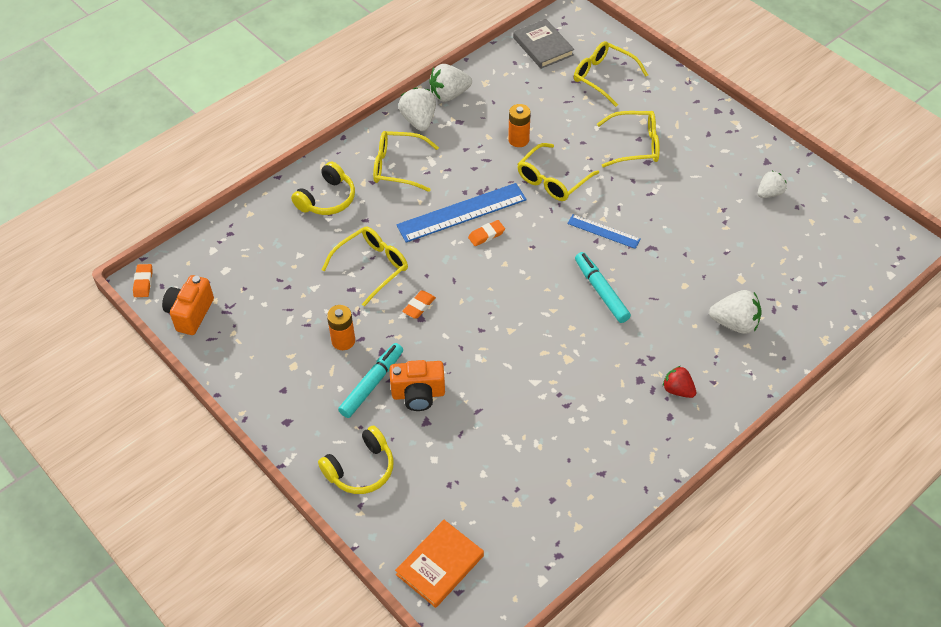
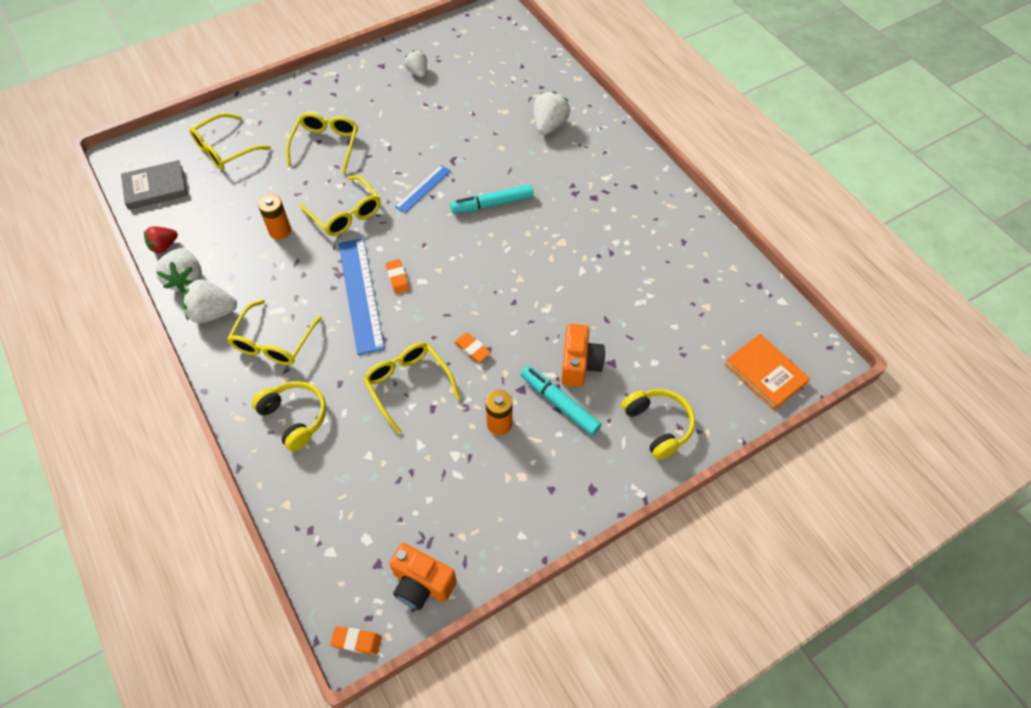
camera: 80 degrees left, 5 degrees up
red strawberry [663,366,696,398] -> red strawberry moved to [144,226,178,253]

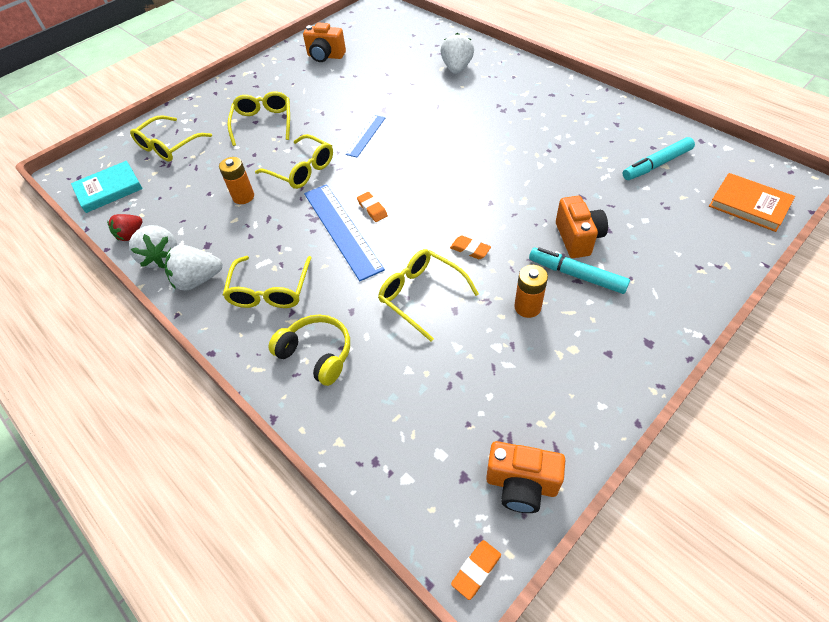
camera: 10 degrees left, 5 degrees down
grey book [121,160,188,210] -> turquoise book [71,161,143,213]
orange eraser [330,626,382,655] -> orange eraser turned 45 degrees counterclockwise [451,540,501,600]
white strawberry [404,50,427,78] -> orange camera [303,22,346,62]
turquoise marker [450,184,534,214] -> turquoise marker moved to [623,137,695,180]
yellow headphones [622,389,695,460] -> none

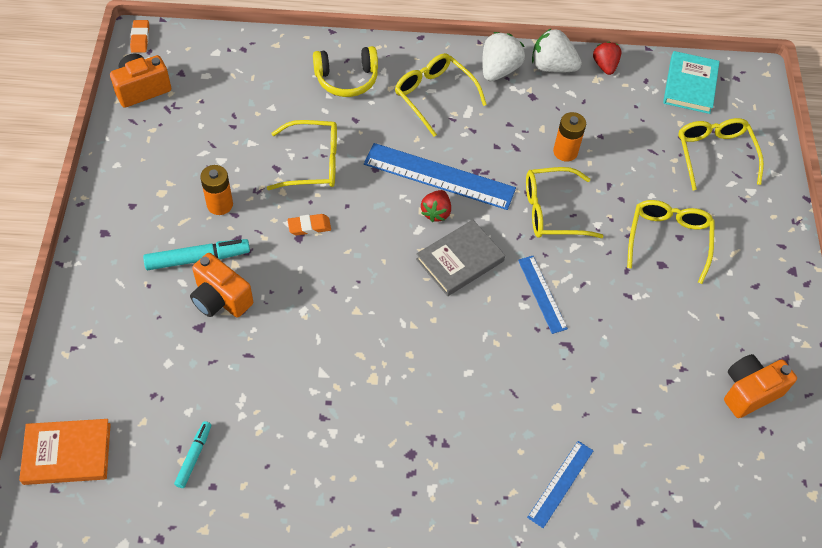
camera: 130 degrees right, 5 degrees up
yellow glasses [227,92,290,146] -> yellow glasses turned 120 degrees counterclockwise [627,200,715,284]
orange eraser [357,192,388,222] -> red strawberry [421,190,451,222]
white strawberry [440,33,474,74] -> blue ruler [527,441,594,528]
turquoise marker [623,137,695,180] -> turquoise marker [174,421,211,488], size x0.61
none -> grey book [416,220,505,296]

